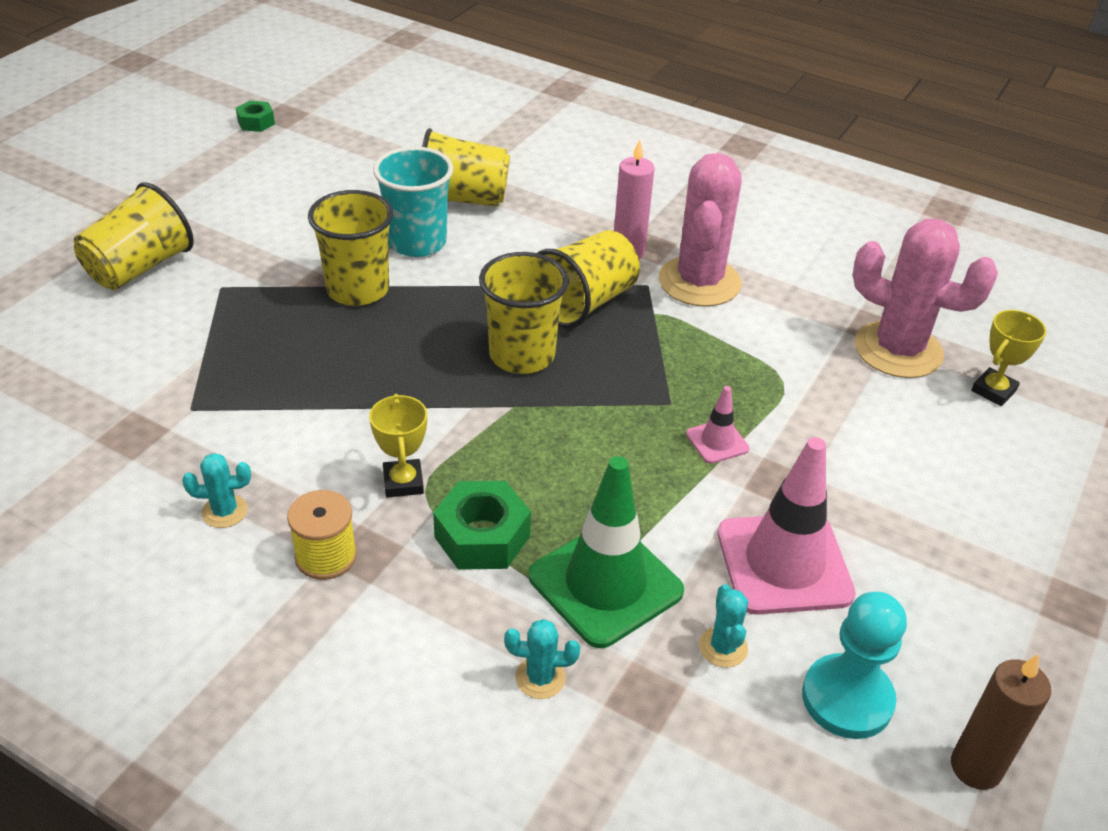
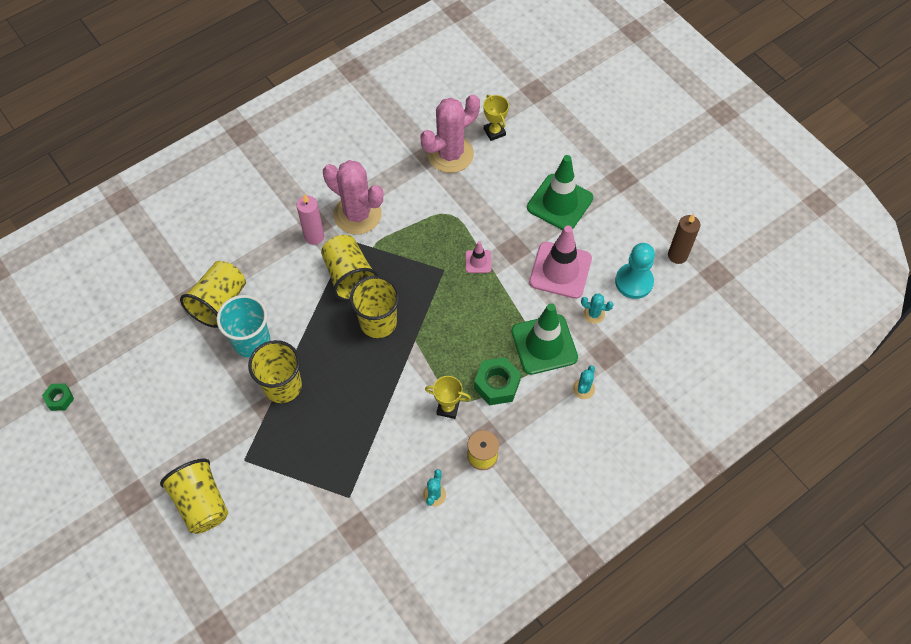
camera: 65 degrees left, 20 degrees up
none -> green traffic cone [527,155,593,230]

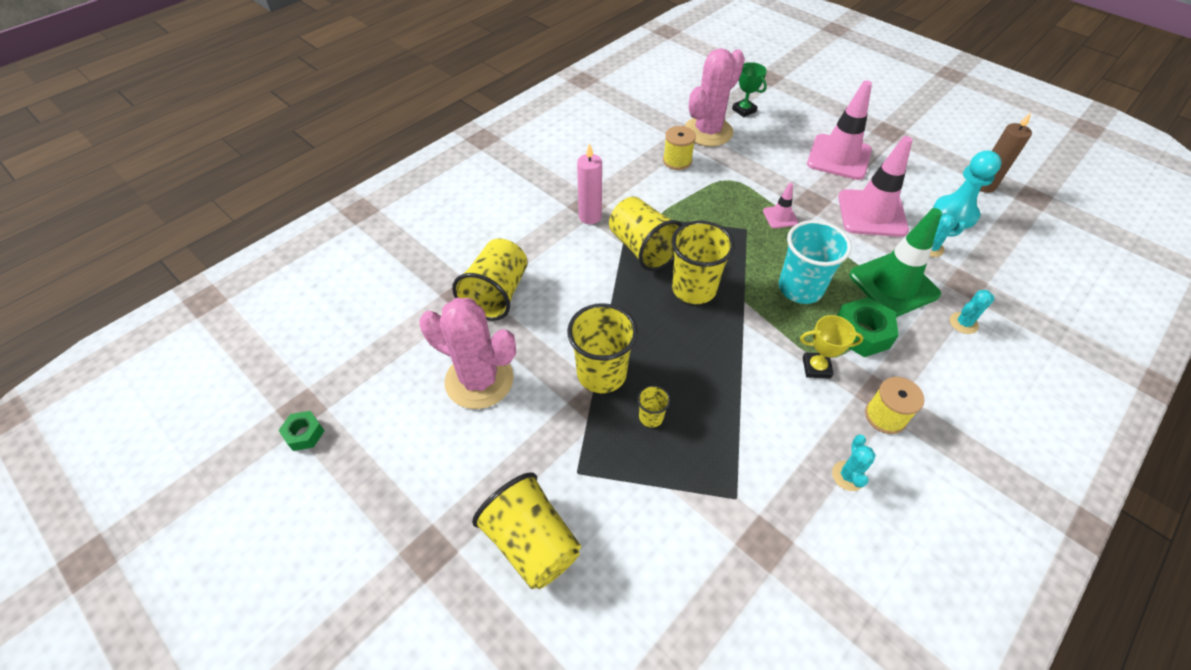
camera: 10 degrees left, 10 degrees down
turquoise cup [217,295,270,358] -> turquoise cup moved to [779,220,852,304]
pink cactus [323,160,383,235] -> pink cactus moved to [419,298,516,409]
yellow trophy [483,95,509,141] -> green trophy [732,62,767,117]
green traffic cone [527,155,593,230] -> pink traffic cone [807,80,872,180]
turquoise cactus [573,365,595,399] -> turquoise cactus turned 45 degrees clockwise [950,290,995,334]
none -> yellow cup [637,385,671,427]
none -> yellow spool [663,126,696,170]

